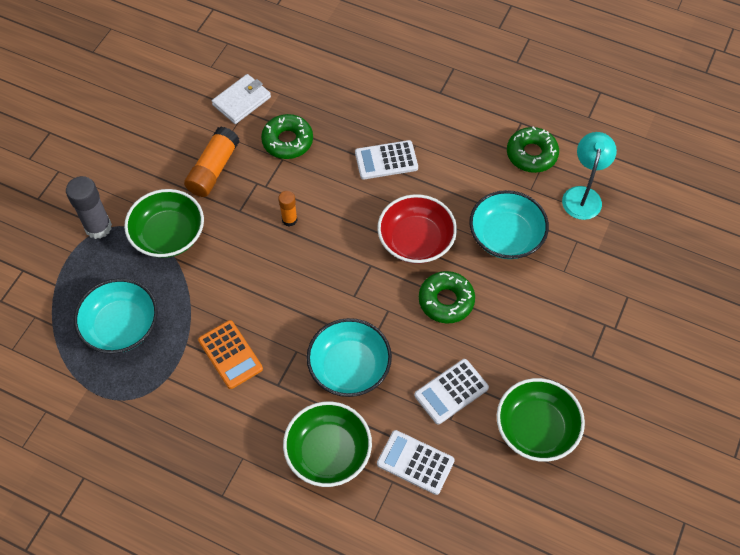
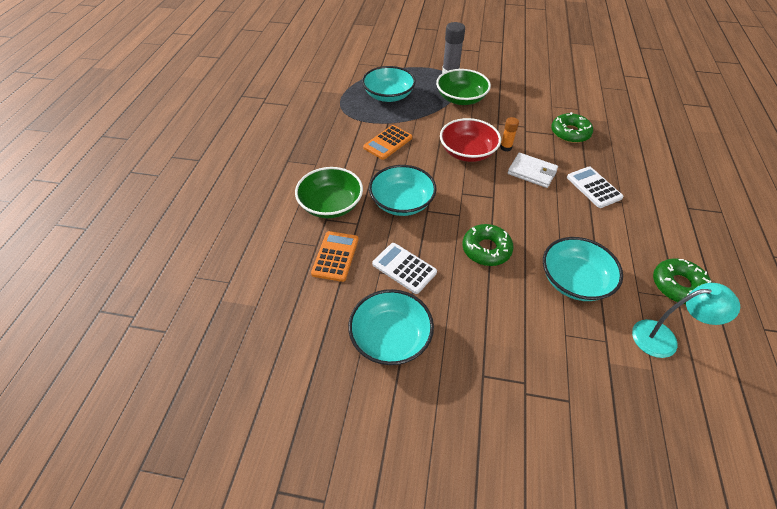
camera: 75 degrees right, 10 degrees down
orange glue stick [184,127,240,197] -> none
white wallet [212,74,271,124] -> white wallet moved to [508,153,558,188]
red bowl [377,194,457,264] -> red bowl moved to [440,118,501,162]
white calculator [377,430,455,495] -> orange calculator [311,231,359,282]
green bowl [497,378,585,462] -> turquoise bowl [348,289,434,365]

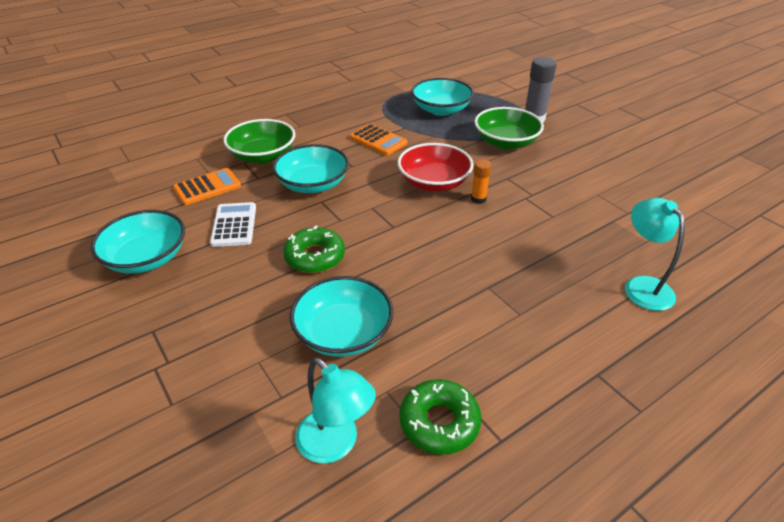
camera: 45 degrees right, 10 degrees down
orange calculator [363,125,412,160] -> orange calculator turned 135 degrees counterclockwise [350,124,408,155]
white wallet [508,153,558,188] -> none
green donut [551,112,593,143] -> none
white calculator [567,166,624,208] -> none
none -> turquoise lamp [625,198,685,311]

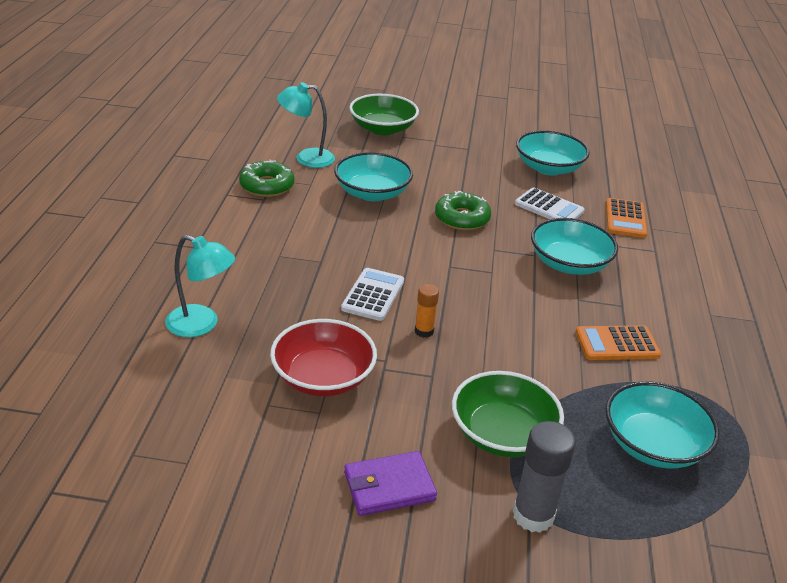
camera: 130 degrees right, 5 degrees down
green bowl [223,119,295,163] -> green bowl moved to [349,94,419,135]
red bowl [398,143,474,192] -> red bowl moved to [270,319,377,396]
none -> white calculator [341,268,404,321]
none -> purple wallet [344,451,437,516]

